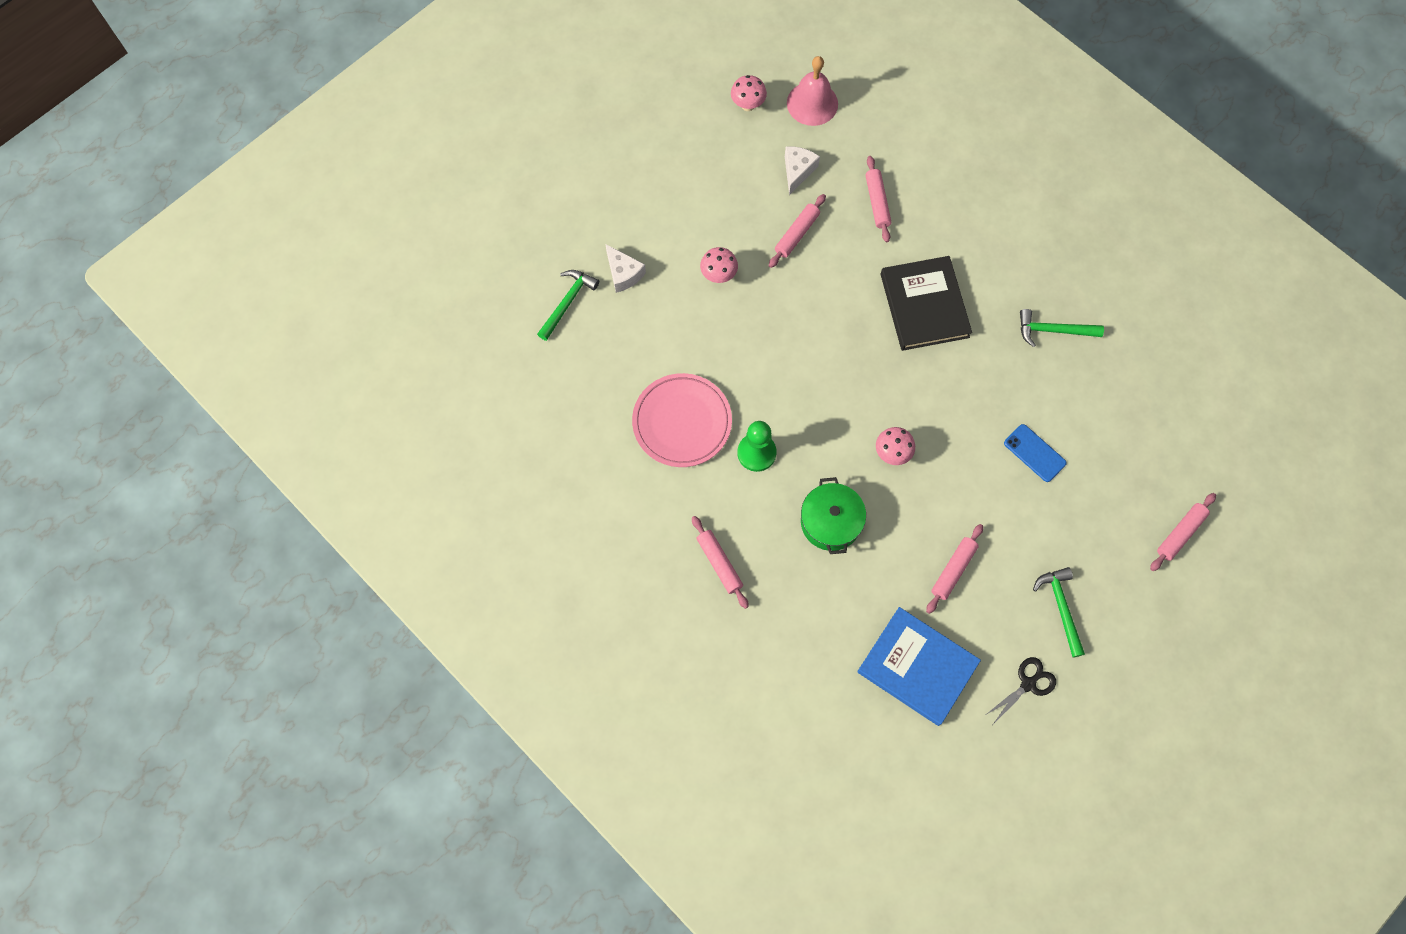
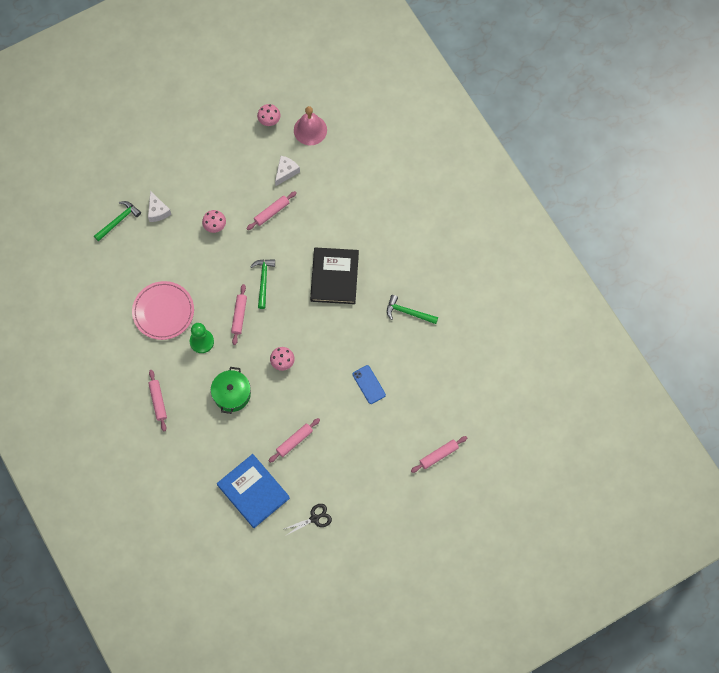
camera: 15 degrees right, 0 degrees up
pink rolling pin [866,156,891,242] -> pink rolling pin moved to [231,284,247,345]
green hammer [1033,567,1085,658] -> green hammer moved to [250,259,275,309]

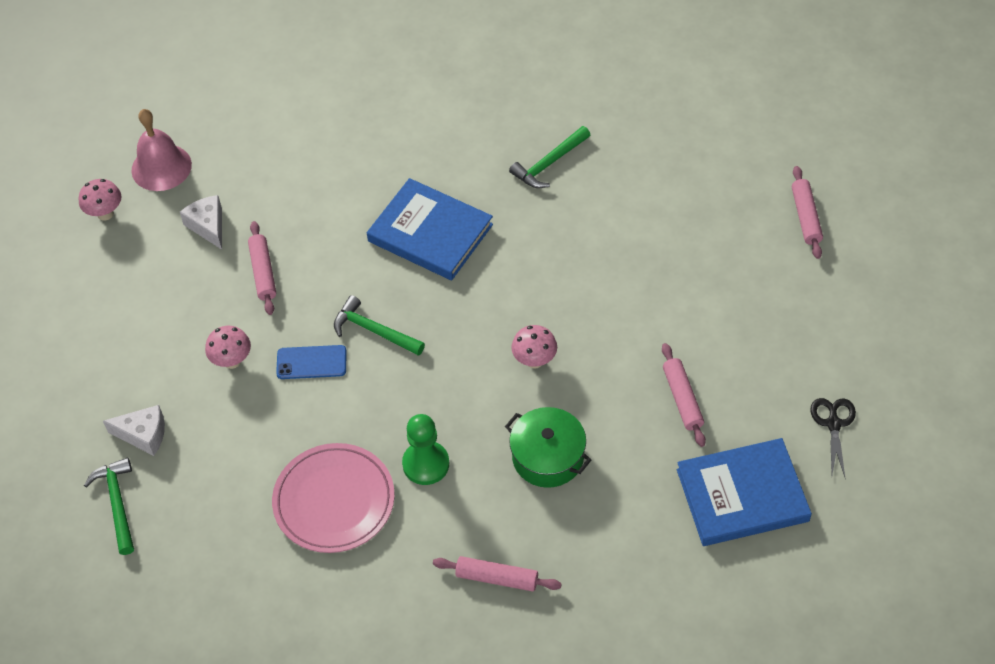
camera: 60 degrees left, 15 degrees down
pink rolling pin [231,284,247,345] -> none
black book [310,247,359,304] -> blue book [367,178,493,280]
blue phone [353,365,386,404] -> blue phone moved to [276,345,347,379]

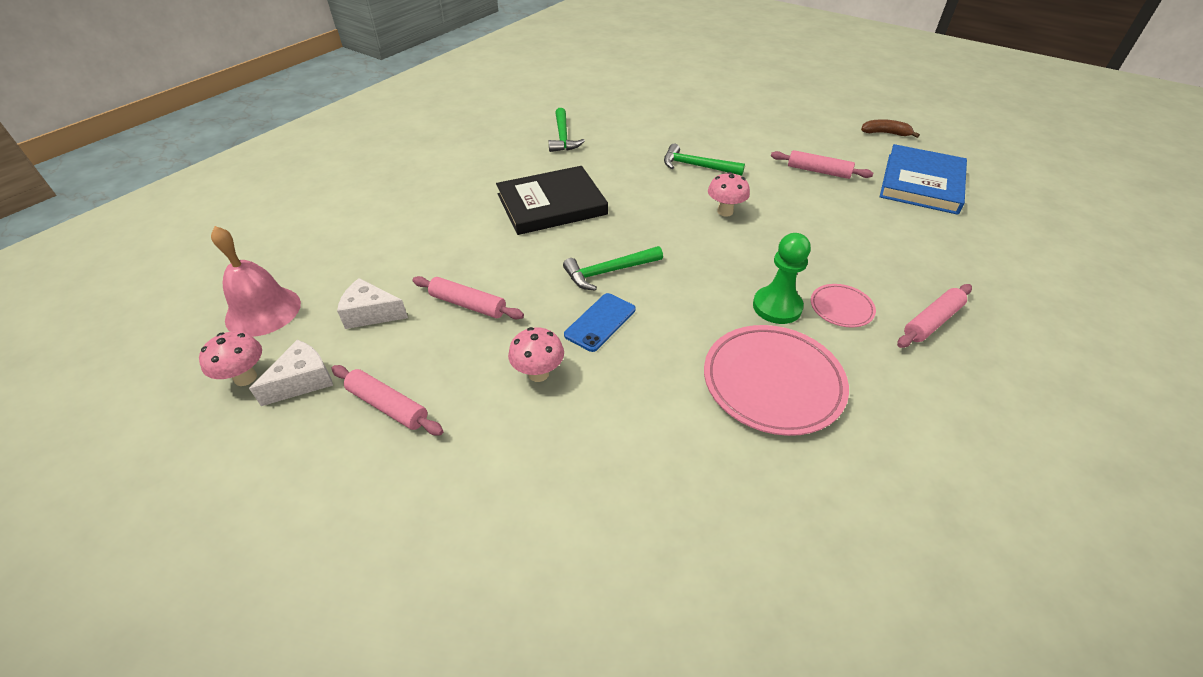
camera: 55 degrees left, 10 degrees down
green hammer [84,458,134,555] -> green hammer moved to [664,144,745,175]
white cheese [103,405,165,456] -> white cheese moved to [249,340,333,406]
blue book [367,178,493,280] -> black book [496,166,608,235]
green pot [505,407,591,488] -> none
pink rolling pin [792,166,823,259] -> pink rolling pin moved to [331,365,443,435]
black scissors [811,398,856,477] -> brown banana [861,119,920,138]
none -> pink plate [811,284,876,327]

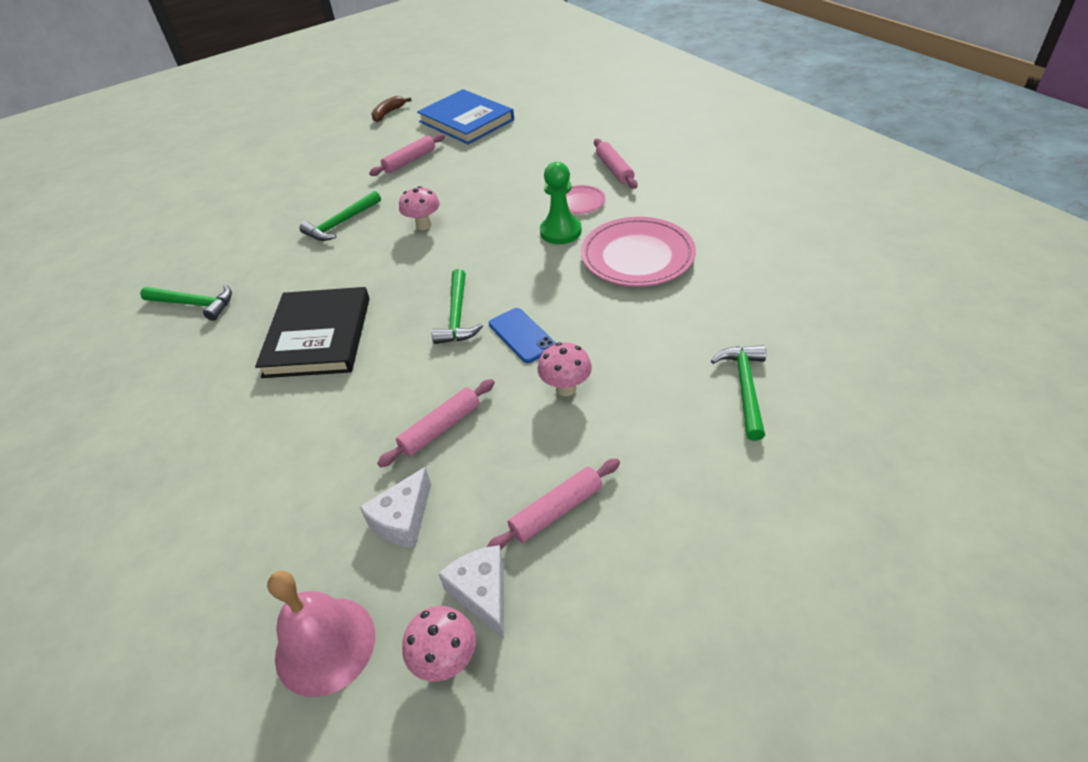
camera: 65 degrees left, 0 degrees up
none -> green hammer [711,345,766,441]

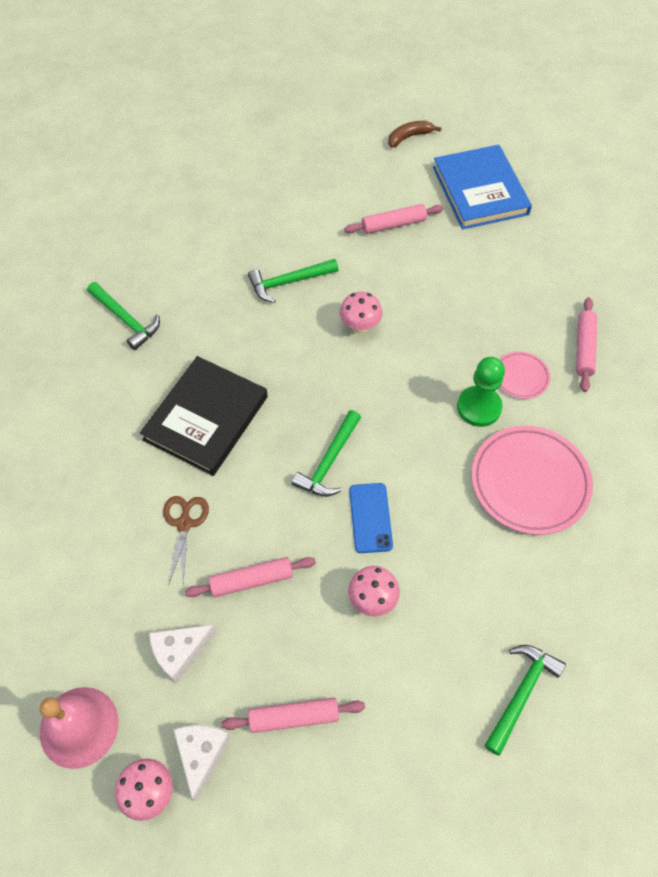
camera: 25 degrees right, 15 degrees up
none -> brown scissors [163,496,209,583]

